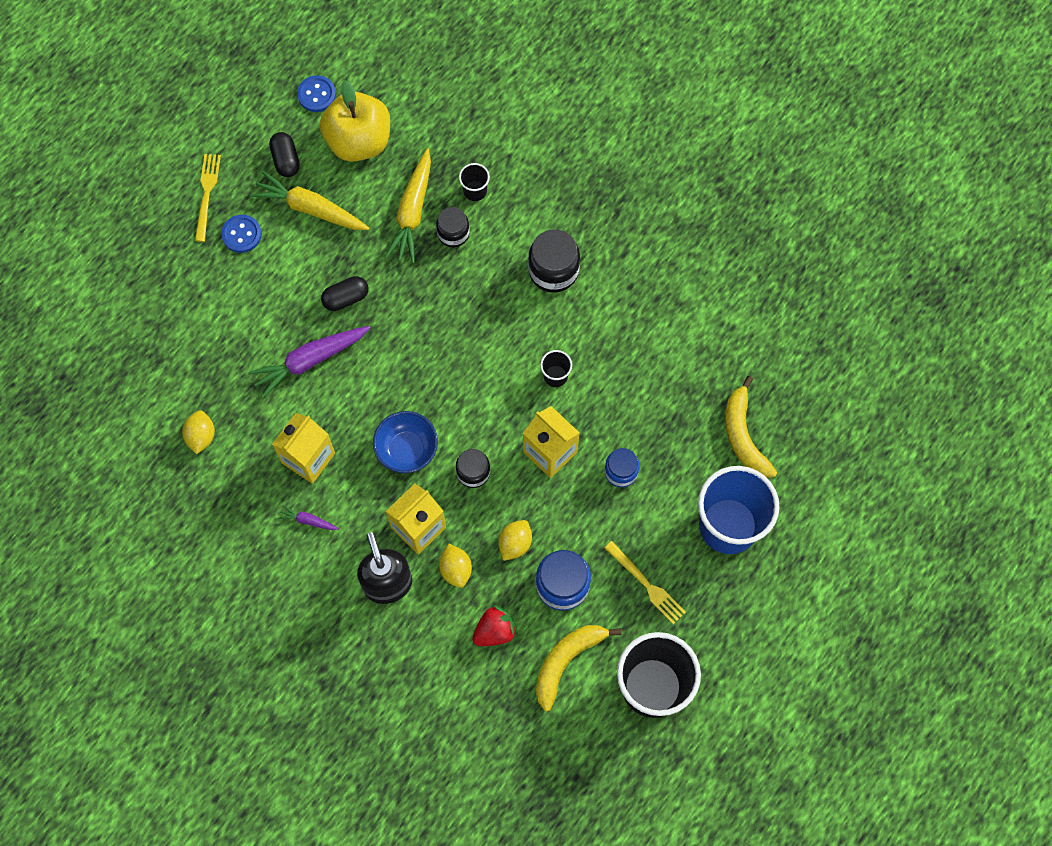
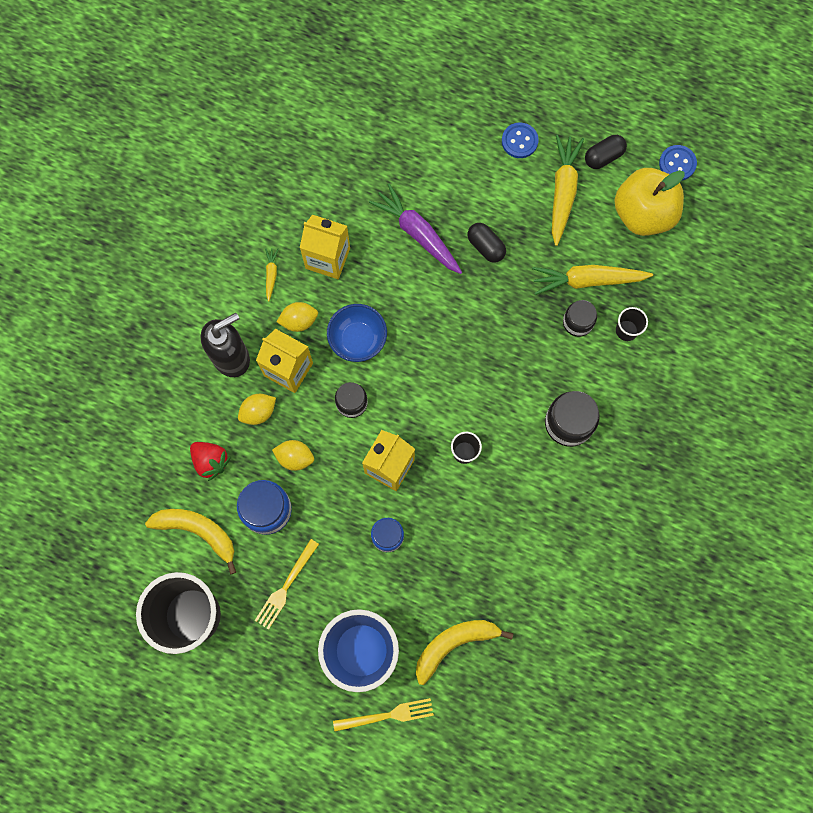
camera: 75 degrees right, 5 degrees up
yellow lemon [182,410,215,455] -> yellow lemon moved to [277,302,318,332]
yellow fork [195,154,221,242] -> yellow fork moved to [333,698,434,732]
purple carrot [278,505,339,530] -> yellow carrot [265,248,279,302]

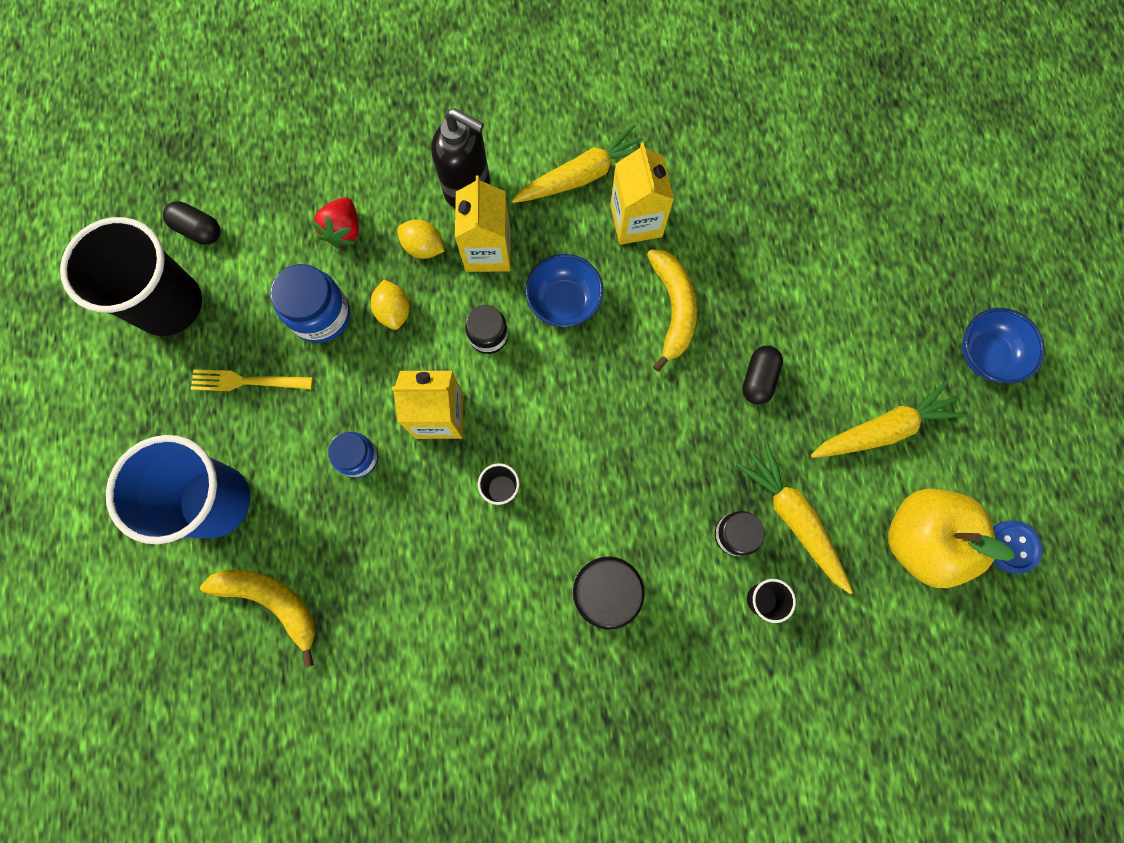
camera: 60 degrees right, 0 degrees up
yellow banana [145,509,236,574] -> yellow banana moved to [647,249,697,372]
yellow carrot [265,248,279,302] -> yellow carrot [512,124,652,203], size x2.14
yellow lemon [277,302,318,332] -> none
yellow fork [333,698,434,732] -> none
purple carrot [369,184,462,274] -> none
blue button [502,123,539,158] -> none
black capsule [585,135,627,169] -> black capsule moved to [163,201,220,245]
none -> blue bowl [962,308,1045,384]

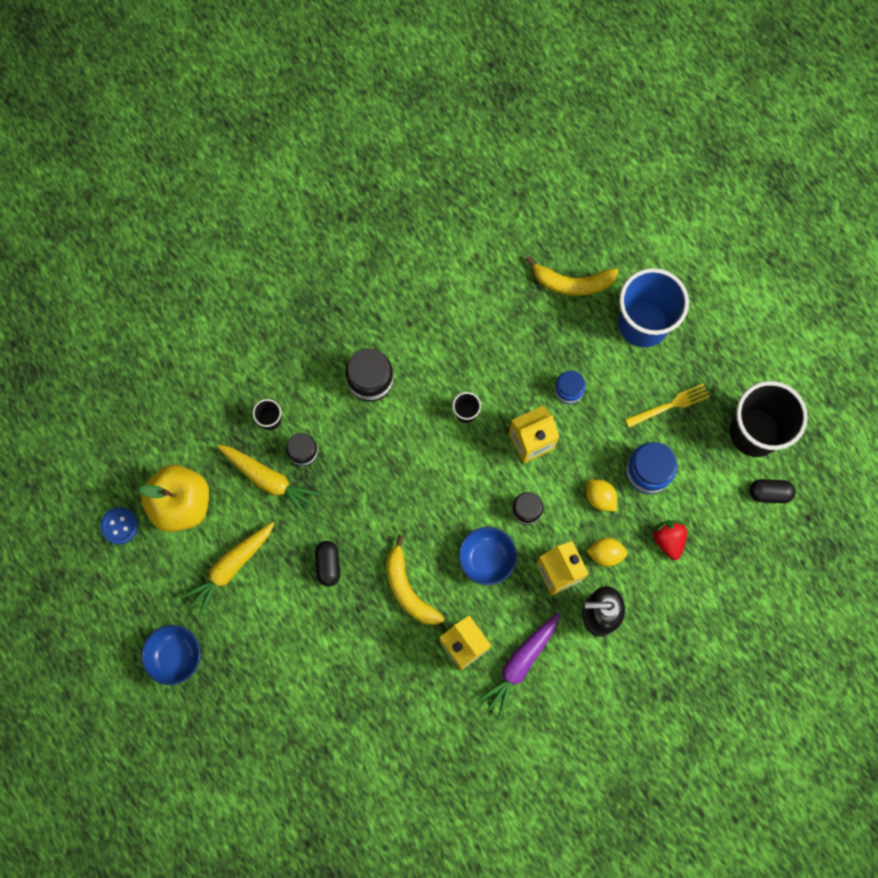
camera: 155 degrees right, 0 degrees up
yellow carrot [512,124,652,203] -> purple carrot [477,612,560,719]

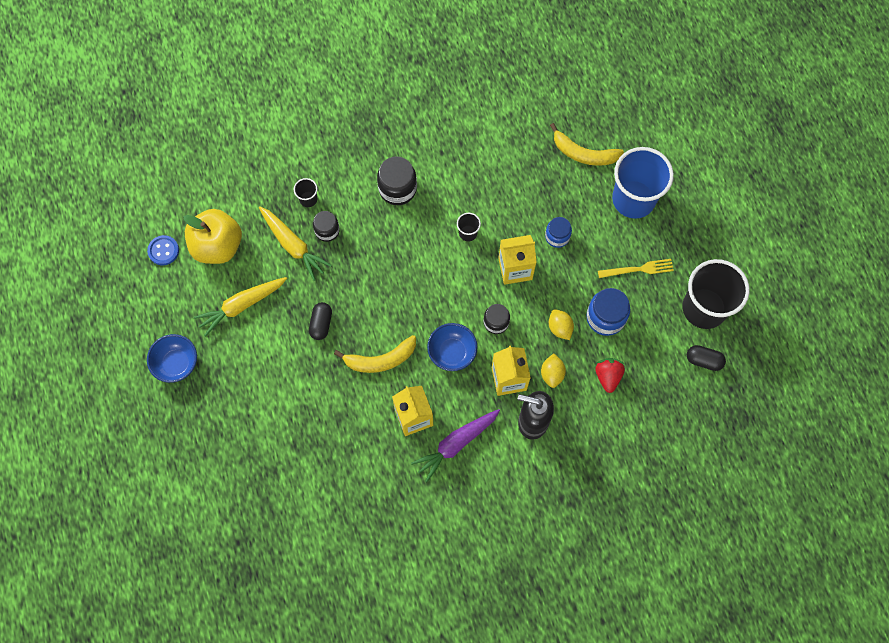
camera: 15 degrees right, 5 degrees down
yellow banana [386,535,444,625] -> yellow banana turned 90 degrees counterclockwise [334,335,416,373]
yellow lemon [586,538,628,567] -> yellow lemon turned 75 degrees clockwise [541,354,566,388]

